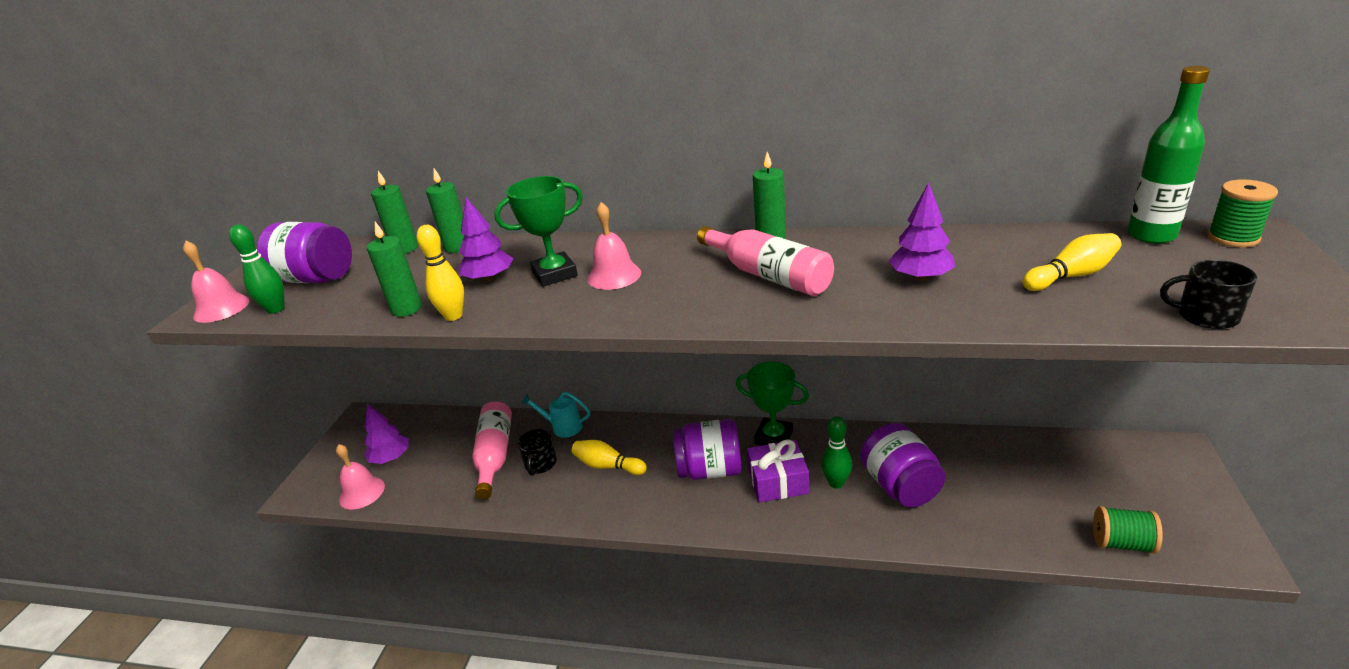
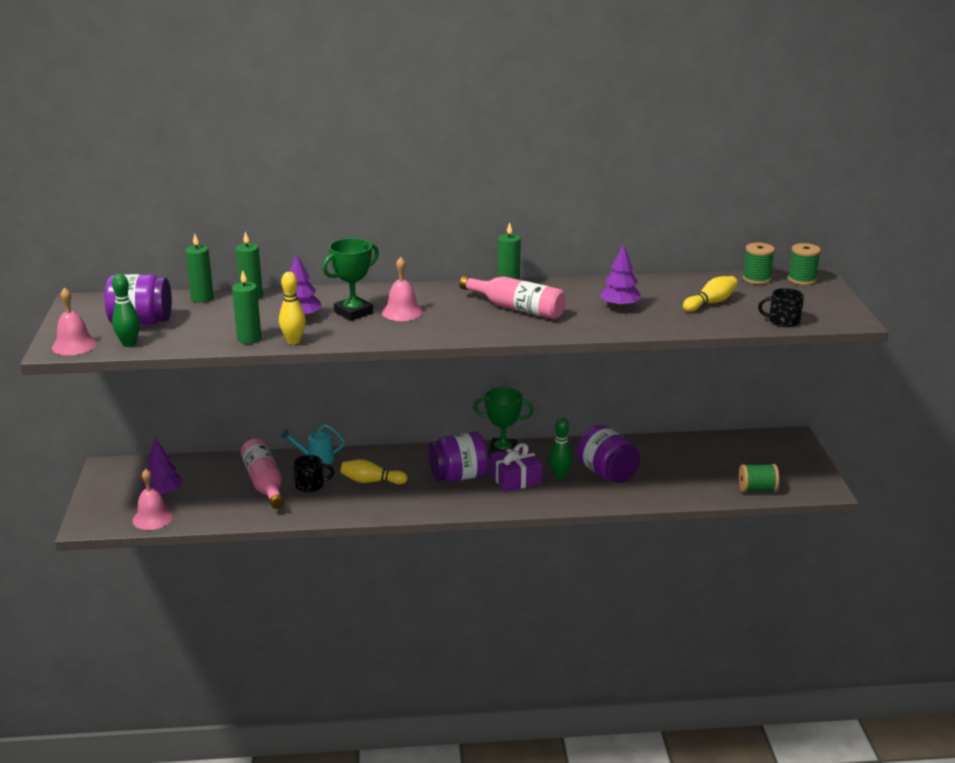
camera: 20 degrees left, 5 degrees down
black mug [518,429,557,476] -> black mug turned 90 degrees counterclockwise [293,455,334,492]
green bottle [1127,66,1210,244] -> green spool [743,243,775,284]

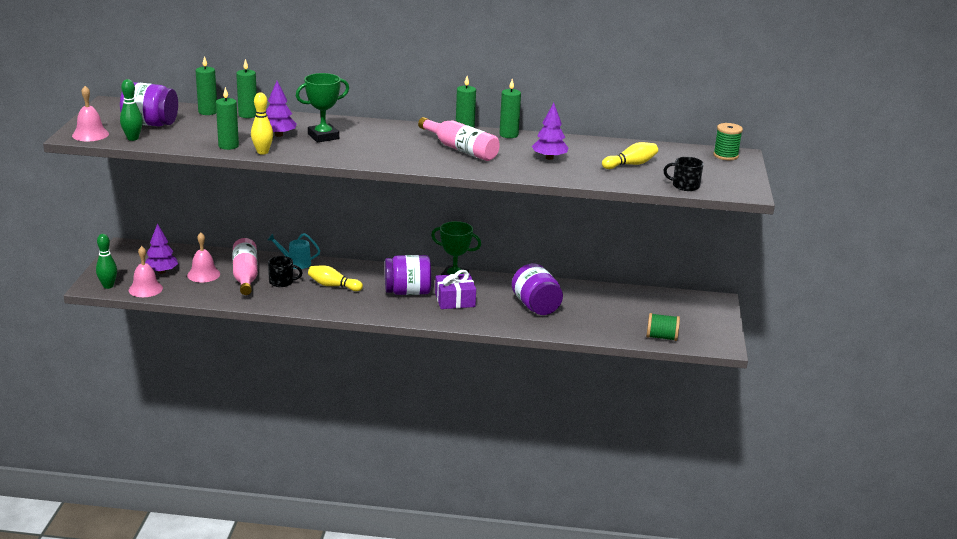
camera: 10 degrees right, 0 degrees up
pink bell [382,257,423,321] -> pink bell moved to [187,232,220,283]
green bowling pin [549,418,572,479] -> green bowling pin moved to [96,234,117,289]
green spool [743,243,775,284] -> none
none -> green candle [499,79,521,138]

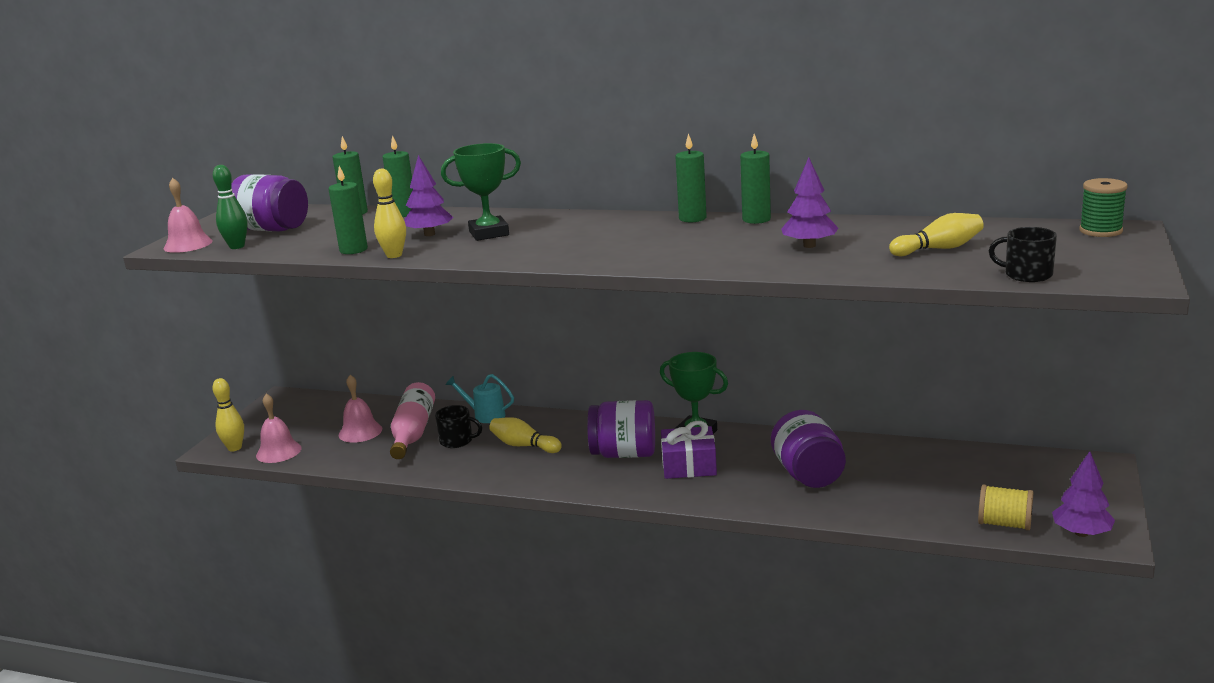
camera: 15 degrees right, 5 degrees down
green bowling pin [96,234,117,289] -> yellow bowling pin [212,378,244,452]
purple tree [145,223,178,274] -> purple tree moved to [1052,451,1115,537]
pink bottle [418,117,500,161] -> none
green spool [646,313,680,341] -> yellow spool [978,485,1034,530]

